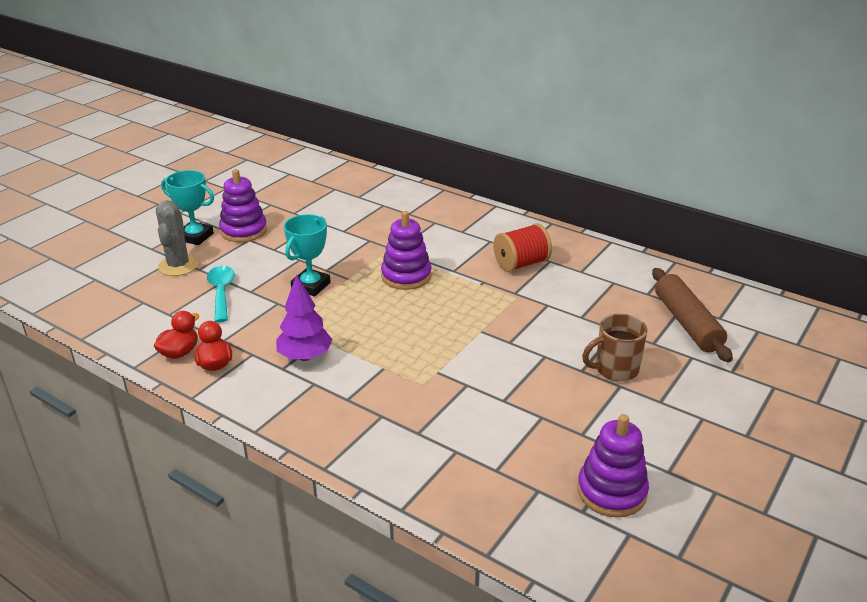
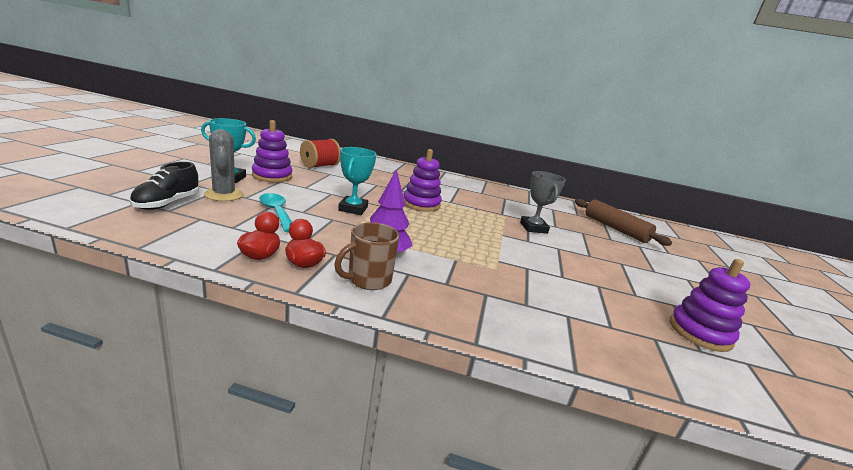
camera: 25 degrees left, 10 degrees down
red spool [493,223,552,272] -> red spool moved to [300,139,341,168]
brown mug [582,314,647,381] -> brown mug moved to [334,222,400,290]
none -> black shoe [130,162,199,210]
none -> grey trophy [520,171,566,234]

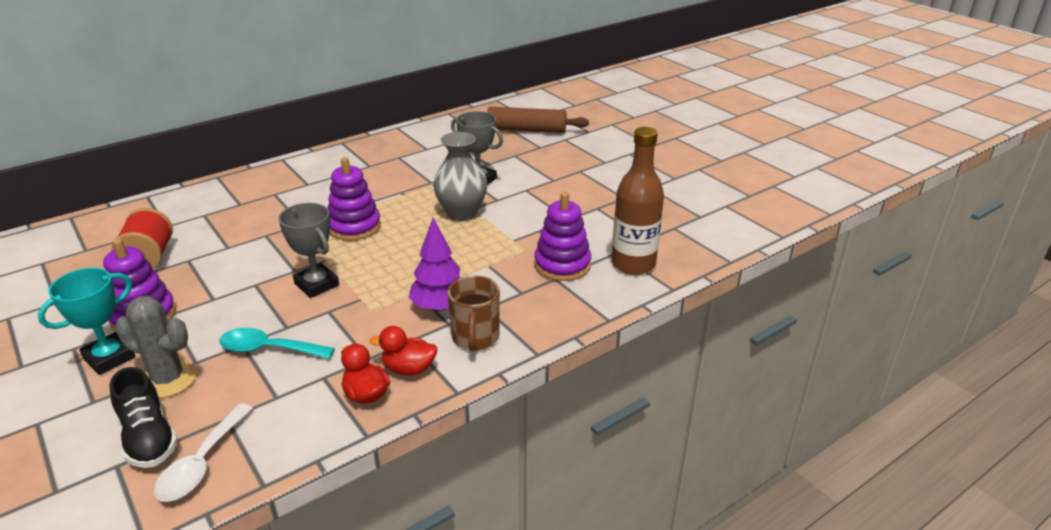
camera: 45 degrees left, 10 degrees up
turquoise trophy [338,147,377,215] -> grey trophy [278,203,339,298]
purple stacking toy [670,259,751,352] -> purple stacking toy moved to [534,192,591,281]
none -> white spoon [154,403,253,502]
none -> grey vase [433,132,488,221]
none -> brown bottle [612,127,664,275]

